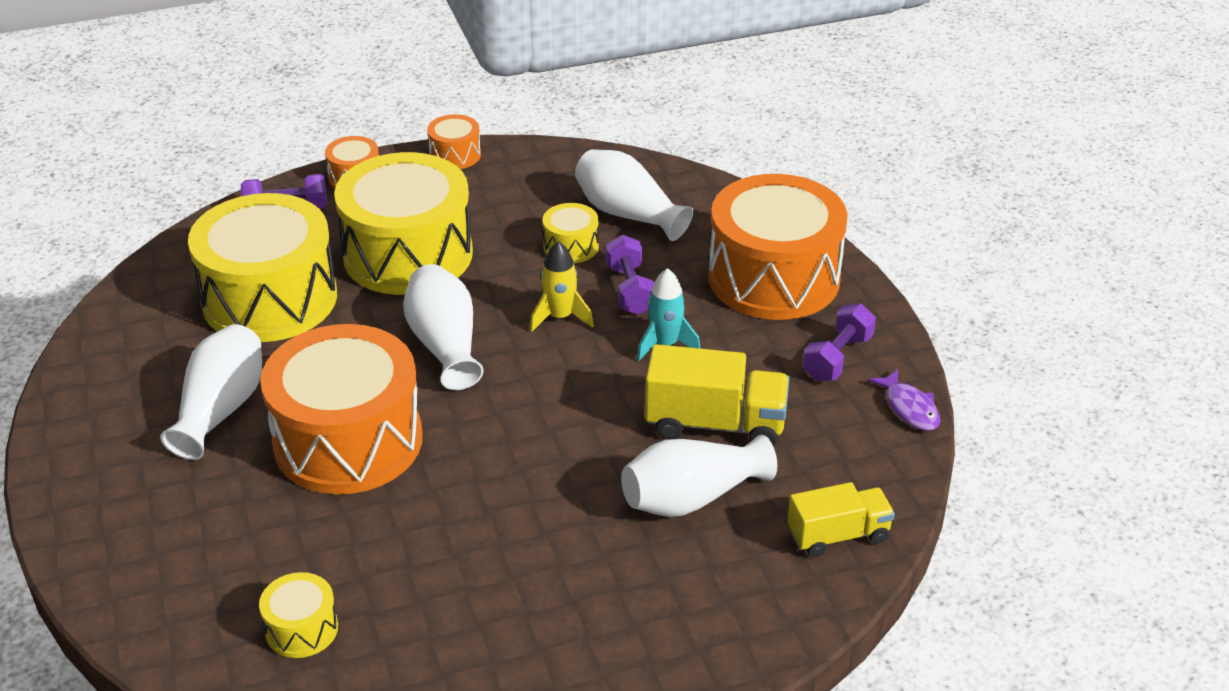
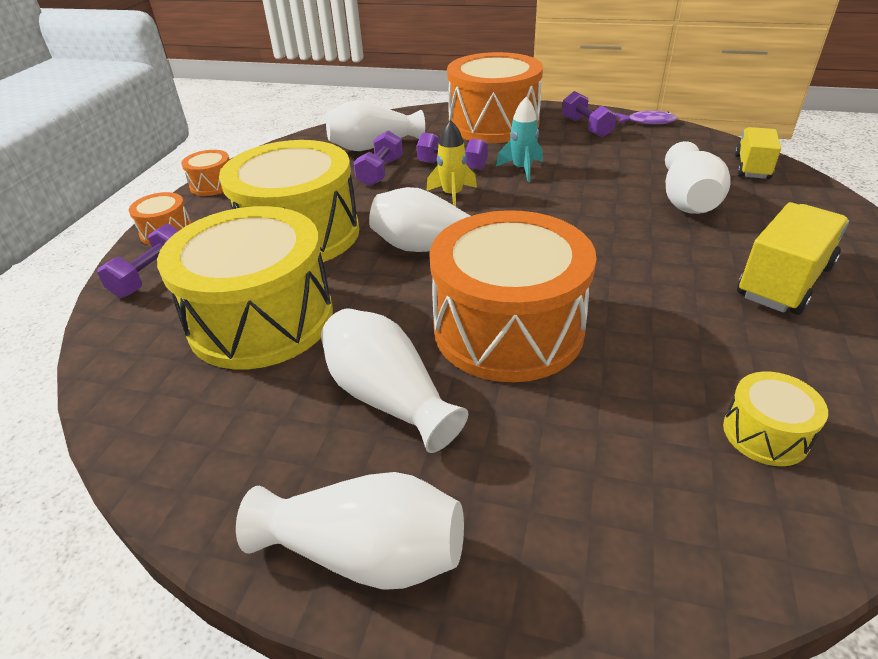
camera: 55 degrees left, 0 degrees up
yellow drum [543,203,599,263] -> purple dumbbell [353,130,403,186]
yellow truck [645,344,790,446] -> yellow truck moved to [737,202,849,315]
none -> white vase [236,472,464,590]

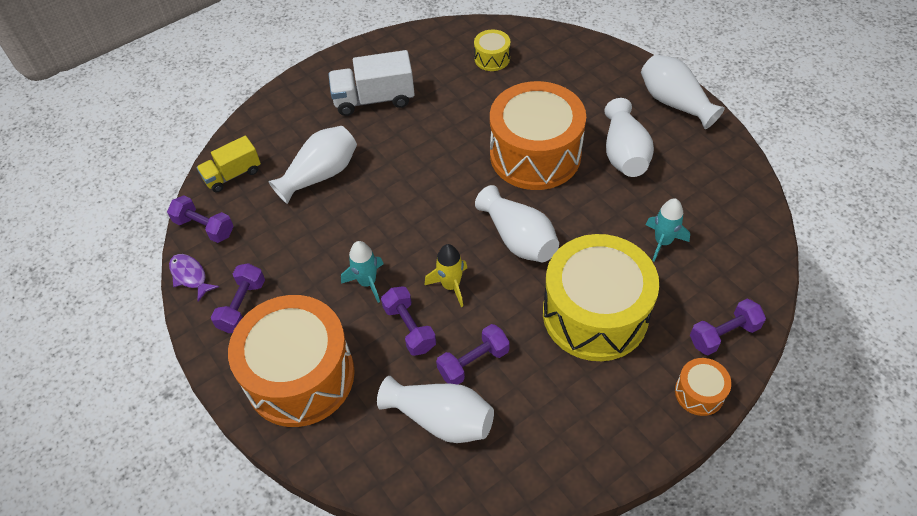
camera: 140 degrees left, 15 degrees up
yellow drum [157,206,333,369] -> turquoise rocket [646,198,690,262]
orange drum [181,150,230,196] -> none
yellow truck [737,202,849,315] -> white truck [328,50,415,116]
none -> purple dumbbell [167,195,234,243]

